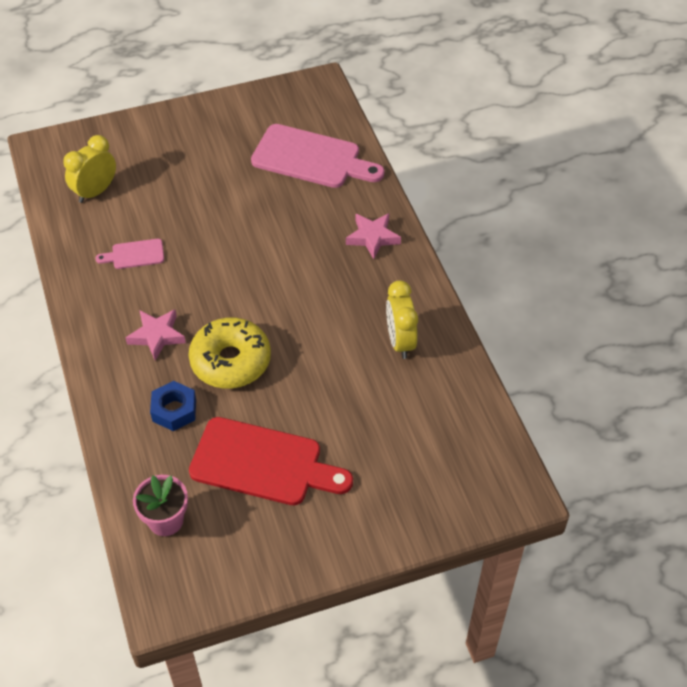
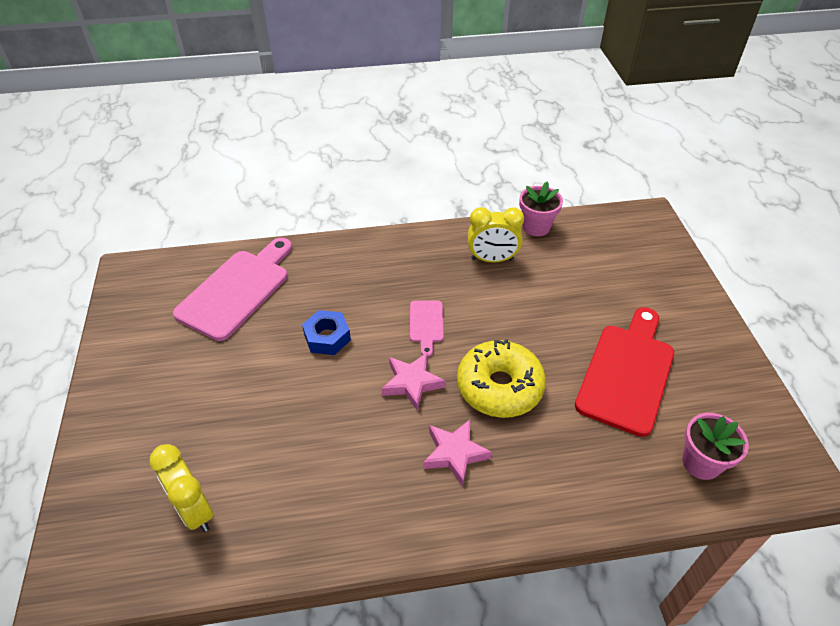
camera: 80 degrees left, 5 degrees down
pink cutting board [95,239,164,269] -> pink cutting board moved to [410,300,444,357]
blue nut [150,381,196,431] -> blue nut moved to [302,310,351,355]
pink star [346,213,401,259] -> pink star moved to [382,353,445,410]
none -> pink flower pot [519,182,563,236]

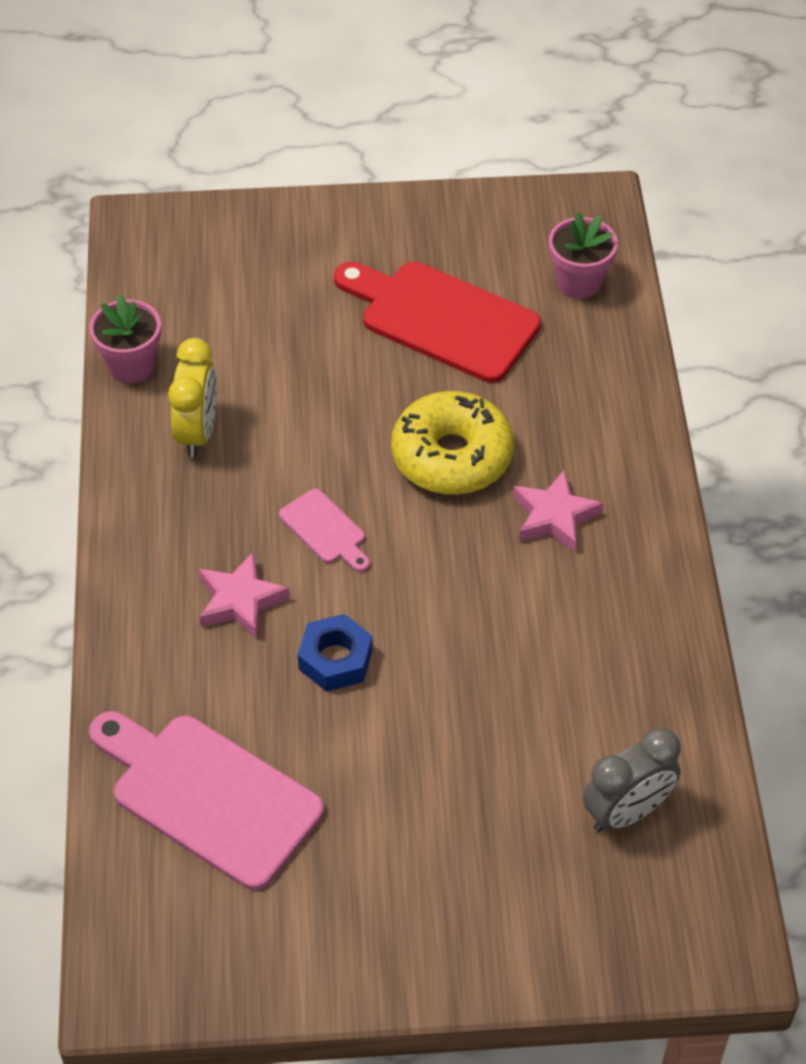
camera: 85 degrees left, 5 degrees up
yellow clock [149,444,214,532] -> grey clock [583,727,681,832]
pink star [382,353,445,410] -> pink star moved to [199,552,290,639]
pink cutting board [410,300,444,357] -> pink cutting board turned 45 degrees clockwise [279,489,370,572]

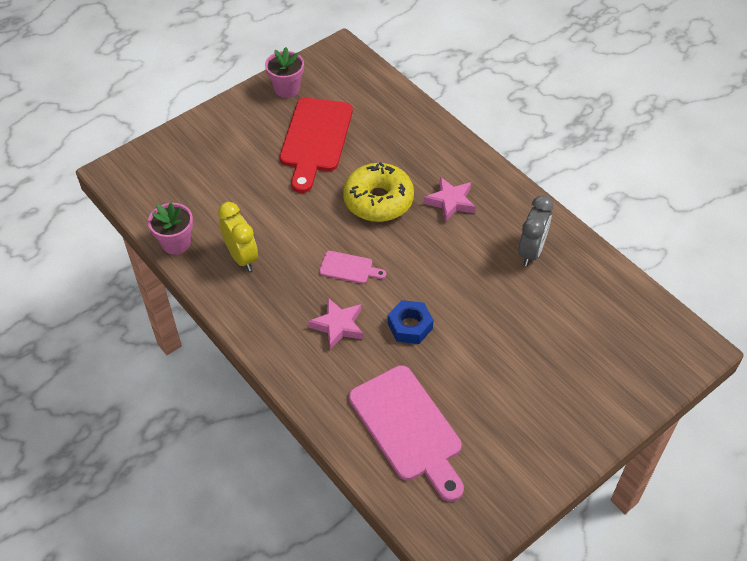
camera: 35 degrees left, 0 degrees up
pink cutting board [89,711,324,890] -> pink cutting board turned 120 degrees counterclockwise [349,365,464,502]
red cutting board [334,262,541,383] -> red cutting board turned 75 degrees counterclockwise [280,98,353,193]
pink flower pot [549,213,618,299] -> pink flower pot moved to [265,47,304,98]
grey clock [583,727,681,832] -> grey clock moved to [518,195,553,266]

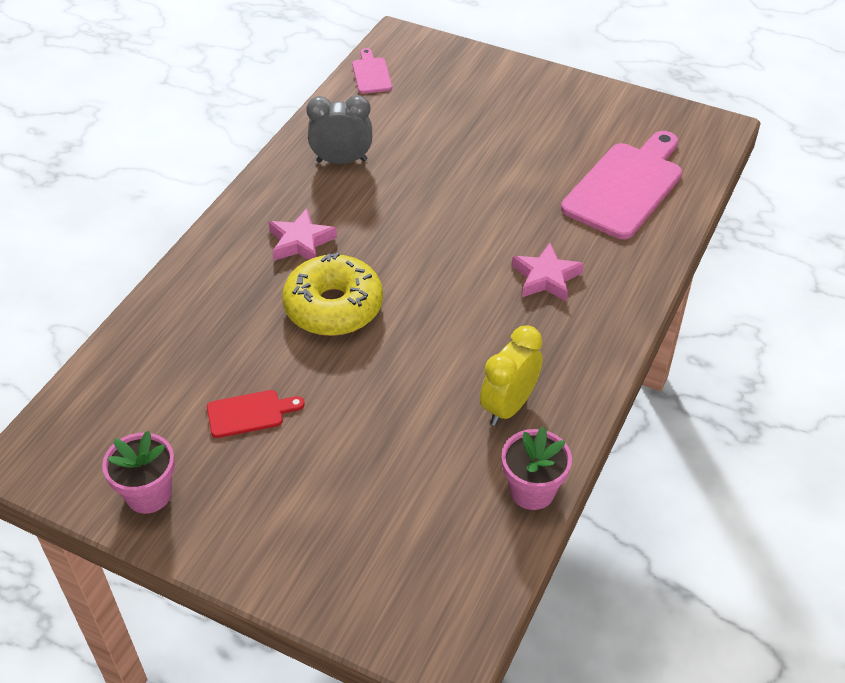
camera: 115 degrees left, 5 degrees down
red cutting board [280,98,353,193] -> red cutting board [207,390,305,438], size x0.48
pink cutting board [319,251,386,284] -> pink cutting board moved to [352,48,392,94]
blue nut [388,300,433,344] -> none

